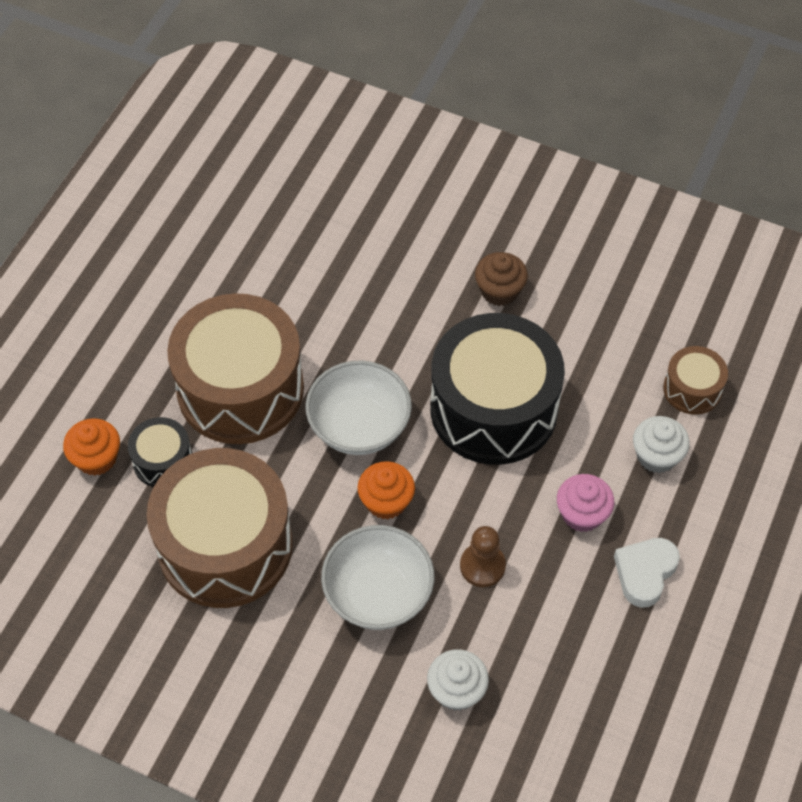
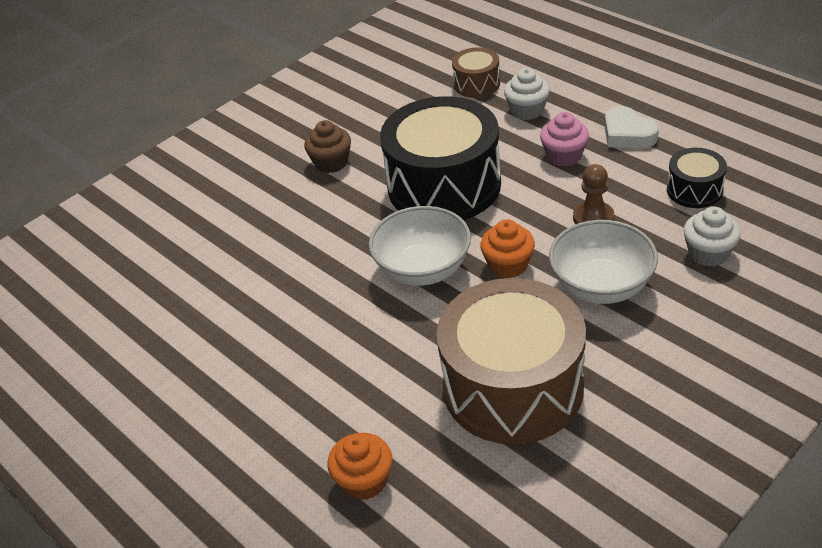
camera: 65 degrees left, 15 degrees down
black drum [128,417,192,487] -> black drum moved to [667,148,727,208]
brown drum [167,293,304,444] -> none

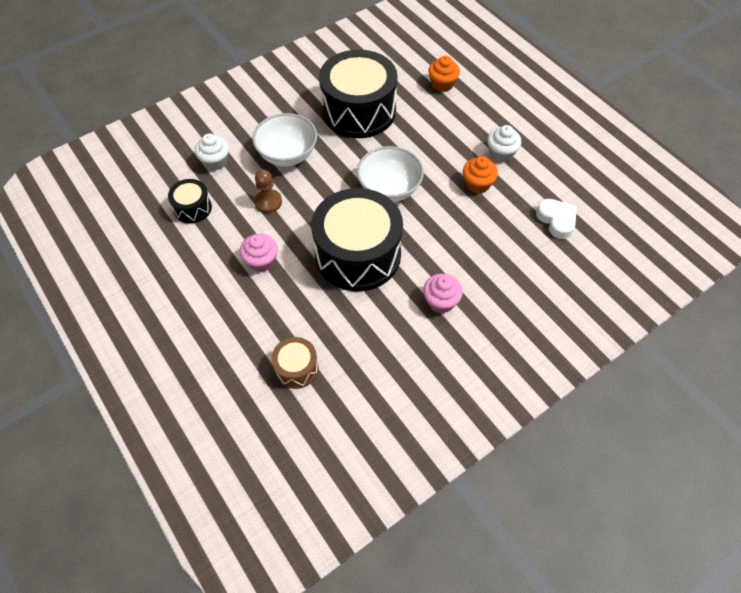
camera: 175 degrees left, 15 degrees up
brown cupcake [304,120,351,173] -> pink cupcake [423,274,463,313]
brown drum [437,278,586,445] -> black drum [319,50,398,138]
orange cupcake [480,219,535,278] -> orange cupcake moved to [463,156,498,194]
white cupcake [504,68,550,120] -> white cupcake moved to [487,125,521,162]
white heart [605,106,659,148] -> white heart moved to [536,199,577,239]

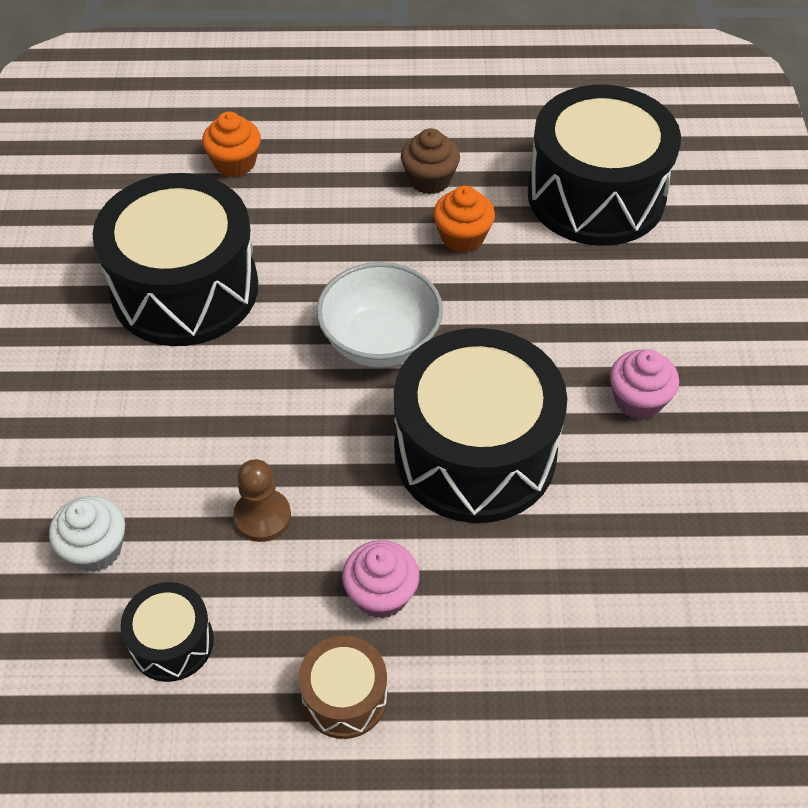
camera: 55 degrees left, 5 degrees down
white bowl [252,113,317,166] -> none
brown drum [271,337,318,389] -> brown drum moved to [298,636,388,739]
white cupcake [487,125,521,162] -> brown cupcake [401,128,460,194]
white heart [536,199,577,239] -> black drum [528,85,681,246]

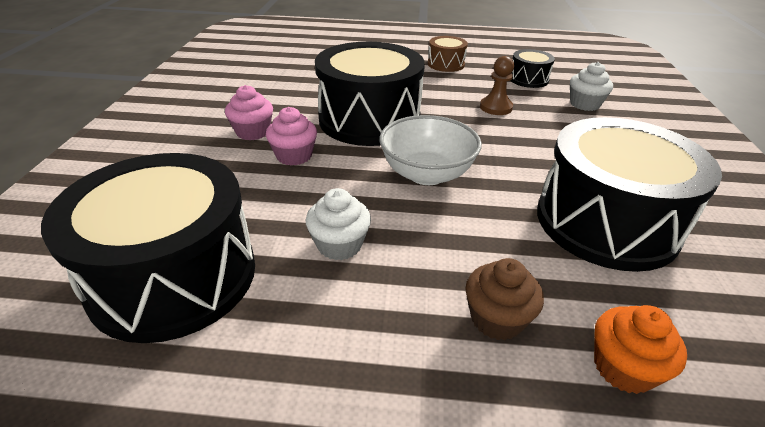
camera: 175 degrees left, 15 degrees down
pink cupcake [342,540,420,619] -> pink cupcake moved to [266,107,317,166]
brown cupcake [401,128,460,194] -> brown cupcake moved to [465,258,544,340]
orange cupcake [433,186,495,253] -> white cupcake [306,188,371,260]

